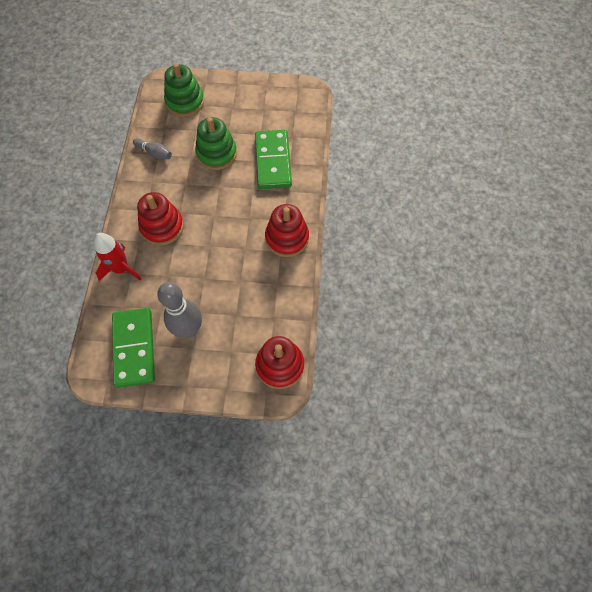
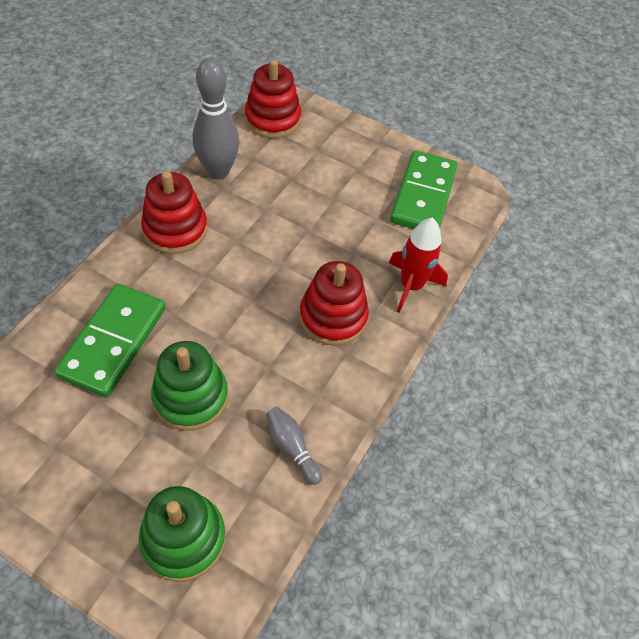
camera: 160 degrees left, 10 degrees down
grey bowling pin [157,282,202,338] -> grey bowling pin moved to [193,58,239,179]

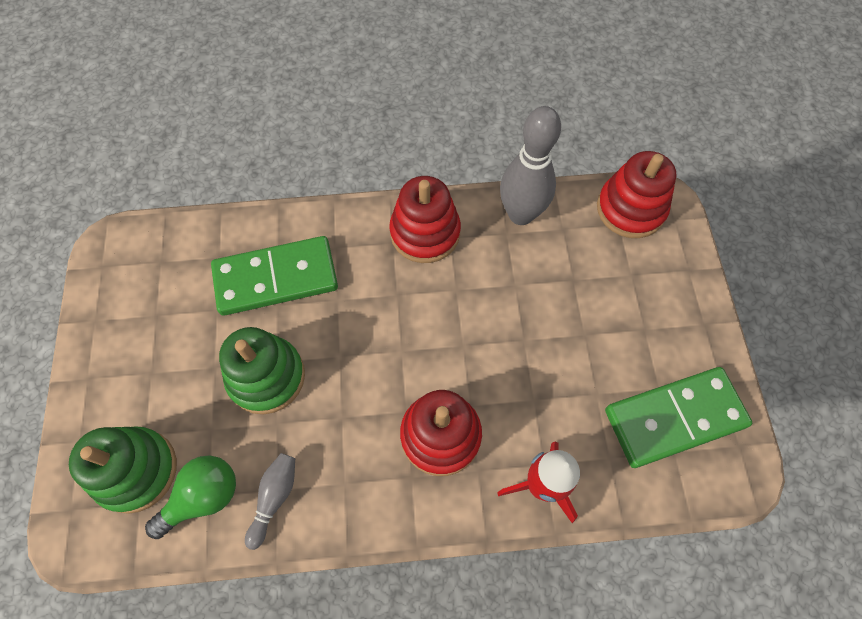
camera: 60 degrees right, 10 degrees up
none -> green light bulb [145,455,236,539]

